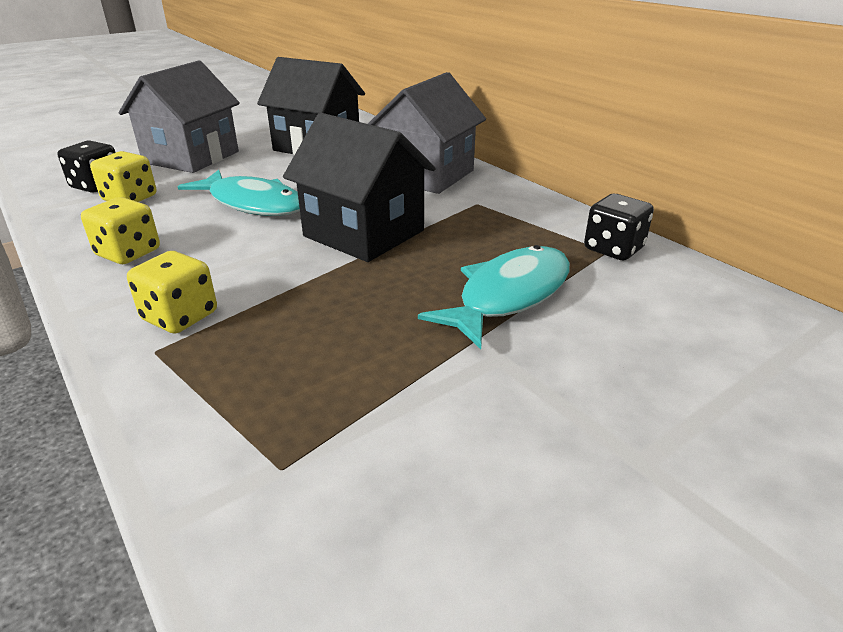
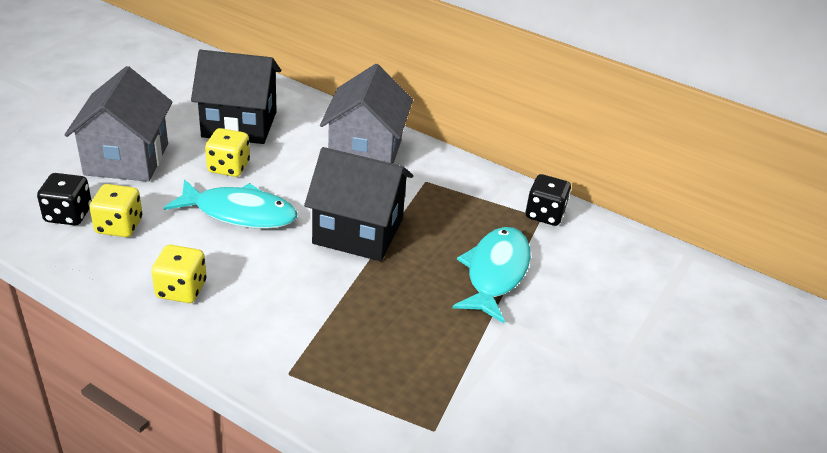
camera: 25 degrees left, 5 degrees up
yellow dice [127,251,217,334] -> yellow dice moved to [205,128,250,177]

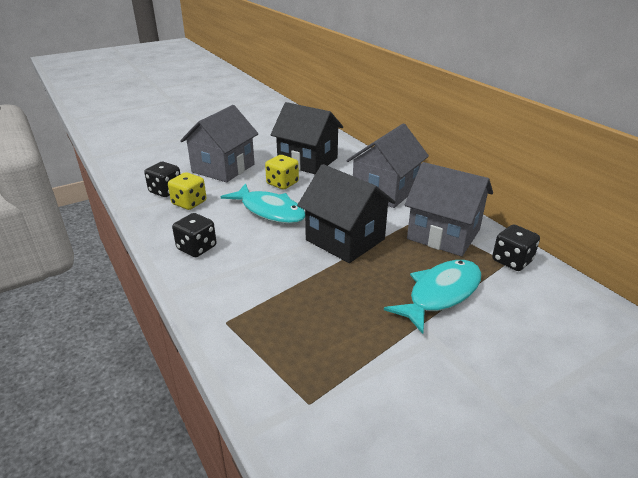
camera: 30 degrees right, 5 degrees down
yellow dice [151,245,206,303] -> black dice [172,213,216,257]
none -> grey house [405,162,493,257]

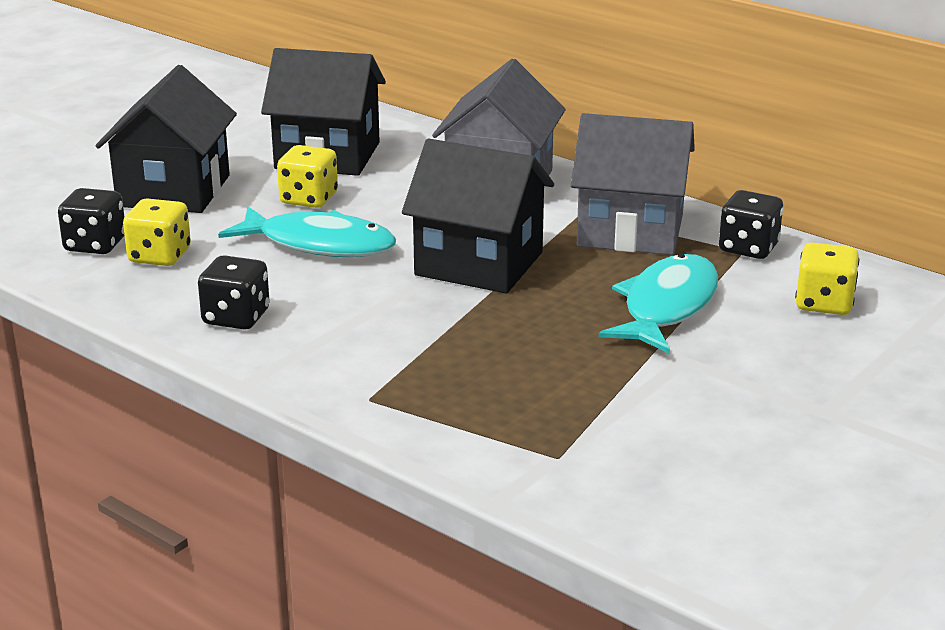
camera: 20 degrees left, 5 degrees down
grey house [180,105,258,182] -> black house [96,65,237,213]
none -> yellow dice [795,242,859,315]

